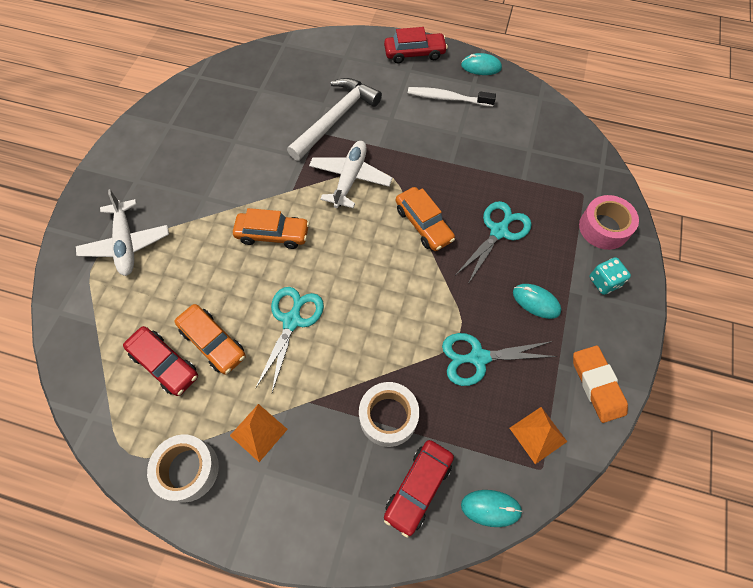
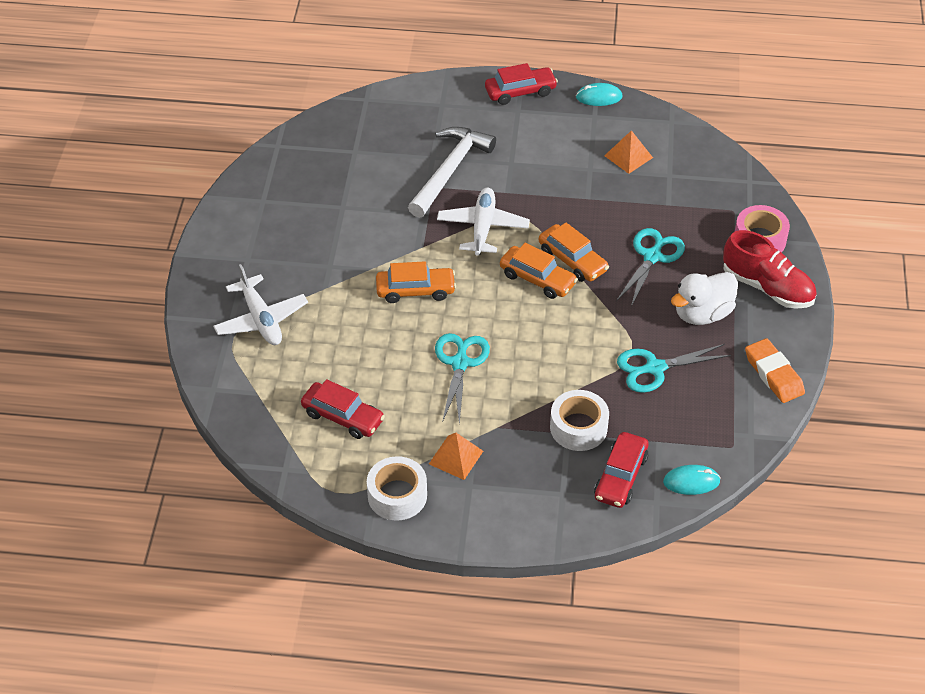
camera: 10 degrees left, 15 degrees down
orange car [175,304,246,375] -> orange car moved to [500,243,578,299]
white toothbrush [408,87,496,107] -> none
orange pyramid [510,407,567,464] -> orange pyramid moved to [604,130,653,174]
turquoise mouse [513,284,561,319] -> white duck [671,272,738,325]
turquoise dice [589,257,631,295] -> red shoe [723,230,817,309]

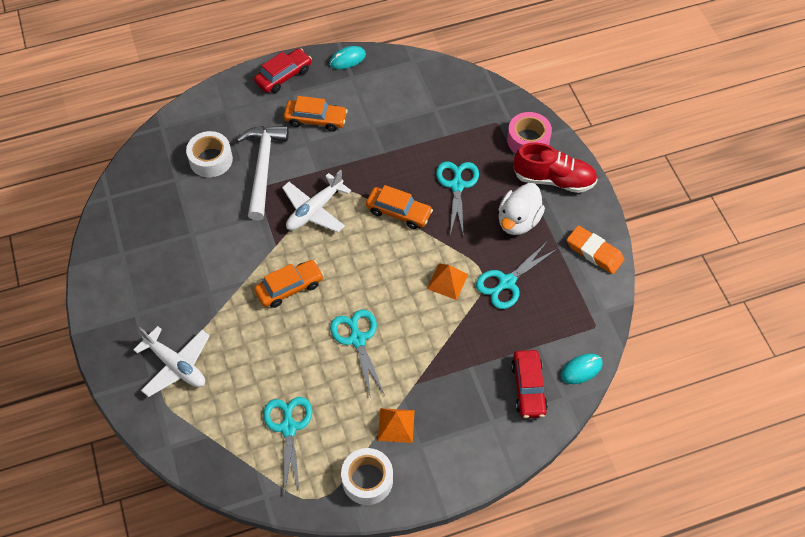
camera: 25 degrees left, 10 degrees up
red car [301,379,385,439] -> turquoise scissors [263,397,312,495]
white plane [437,188,530,256] -> white plane turned 120 degrees counterclockwise [282,170,351,232]
orange car [500,243,578,299] -> orange car moved to [284,96,348,132]
white tape [550,390,609,451] -> white tape moved to [186,131,233,178]
orange pyramid [604,130,653,174] -> orange pyramid moved to [427,263,468,300]

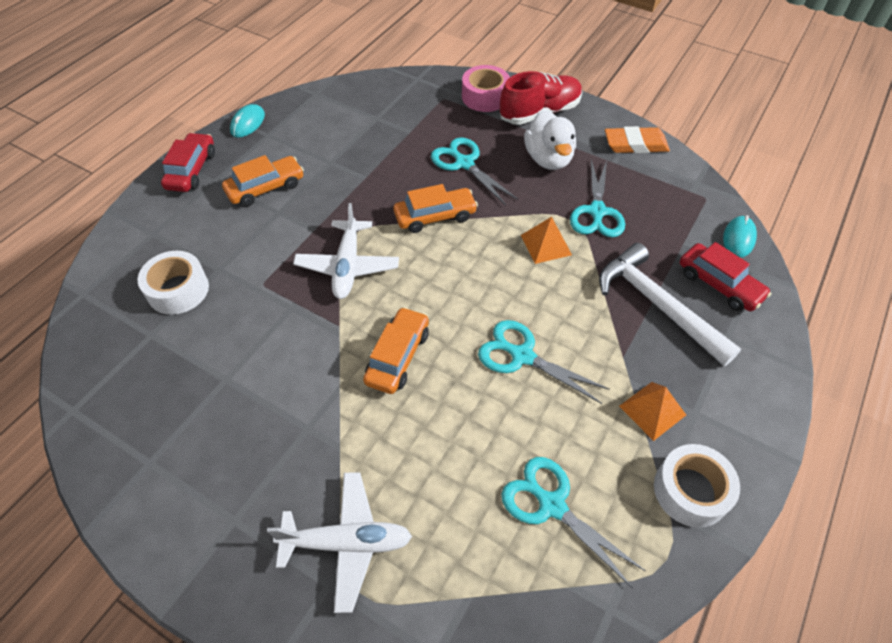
camera: 40 degrees left, 5 degrees down
white hammer [236,126,289,220] -> white hammer moved to [599,243,741,366]

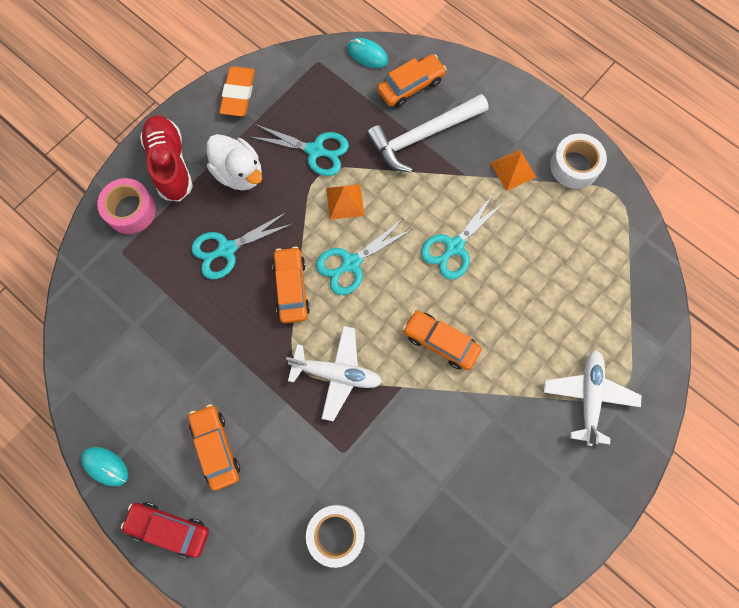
camera: 80 degrees left, 20 degrees up
turquoise scissors [502,457,646,589] -> turquoise scissors moved to [316,218,413,295]
white duck [524,110,576,170] -> white duck turned 45 degrees clockwise [207,134,262,191]
red car [680,242,771,311] -> orange car [377,54,447,107]

